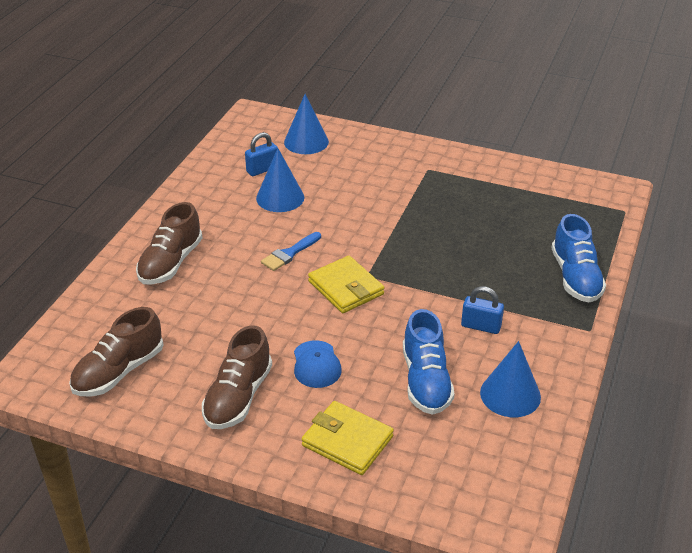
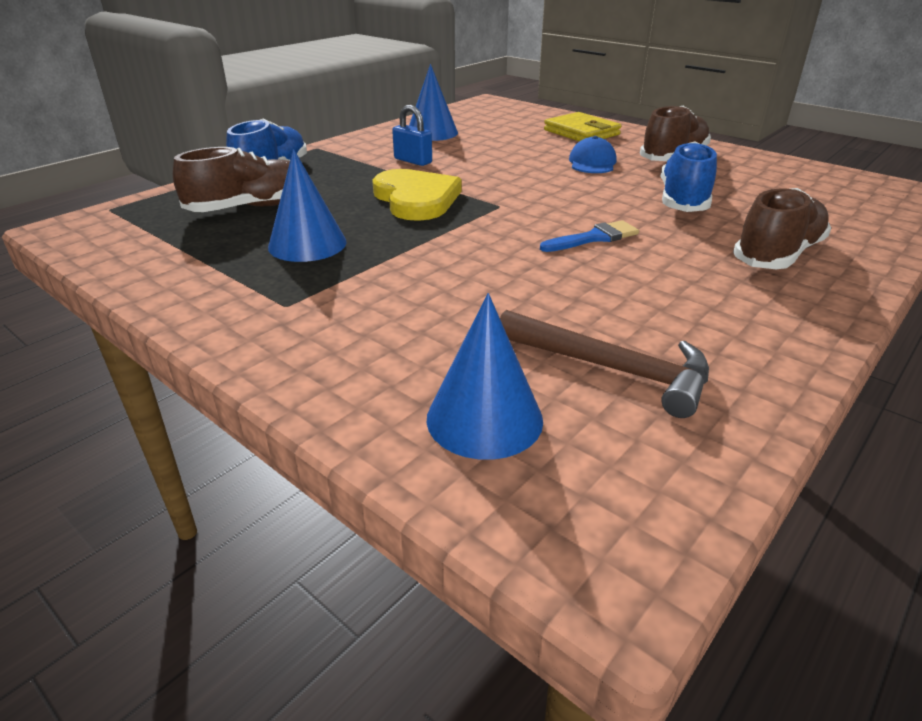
camera: 160 degrees left, 5 degrees down
brown shoe [69,307,163,396] -> brown shoe moved to [173,147,290,212]
blue padlock [245,132,278,176] -> brown hammer [500,310,709,418]
blue cone [256,148,304,212] -> blue cone moved to [268,149,347,262]
yellow wallet [308,256,384,313] -> none
blue shoe [403,309,455,415] -> blue shoe moved to [660,141,717,212]
none -> yellow heart [372,169,461,221]

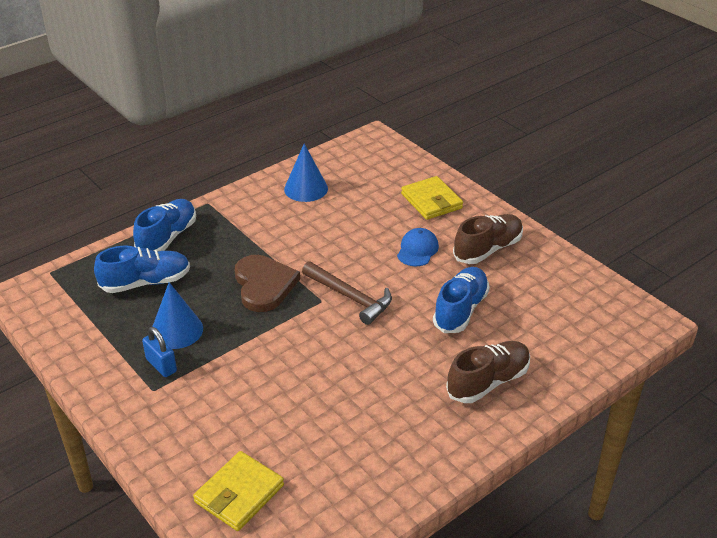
camera: 10 degrees right, 5 degrees up
brown shoe [173,147,290,212] -> blue shoe [94,246,190,293]
yellow heart [372,169,461,221] -> brown heart [235,255,300,312]
blue padlock [392,105,432,166] -> blue padlock moved to [142,327,177,377]
blue cone [427,293,543,460] -> yellow wallet [193,451,284,531]
brown hammer [500,310,709,418] -> brown hammer moved to [302,261,392,325]
blue brush [540,220,639,252] -> none

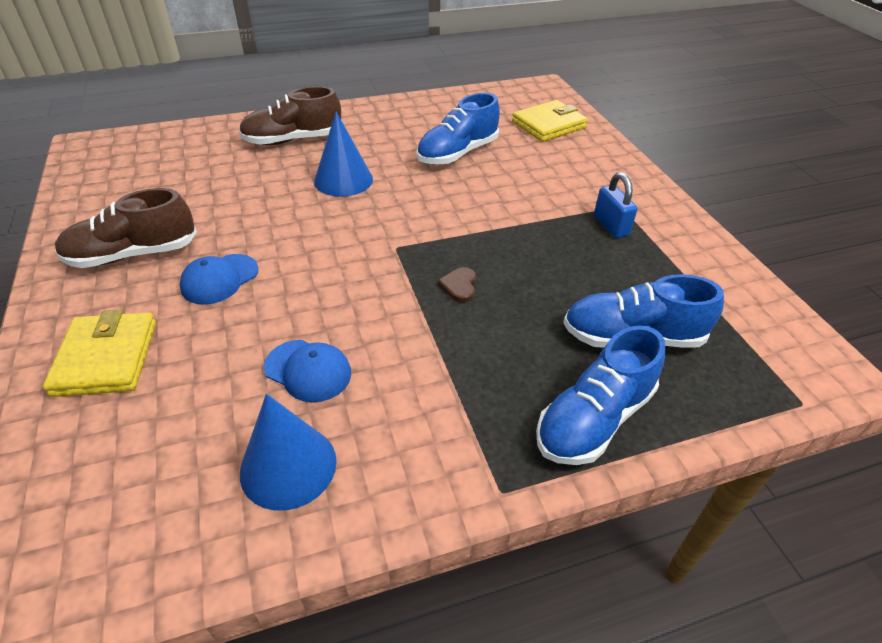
camera: 160 degrees left, 5 degrees up
blue cone [152,282,203,349] -> blue cone moved to [314,112,373,197]
brown heart [235,255,300,312] -> brown heart [438,267,476,302], size x0.41
brown hammer [302,261,392,325] -> none
blue shoe [433,267,490,333] -> blue shoe moved to [417,93,500,165]
none -> blue cap [264,340,351,402]

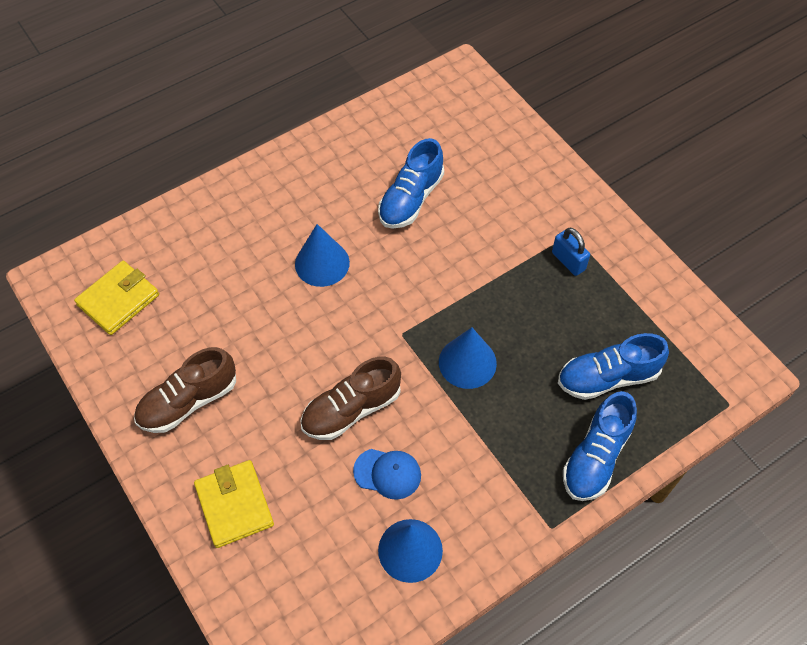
camera: 15 degrees left, 15 degrees up
blue cap [180,254,258,305] -> none
brown shoe [239,86,342,145] -> brown shoe moved to [301,357,401,440]
brown heart [438,267,476,302] -> blue cone [439,328,497,389]
yellow wallet [512,100,588,142] -> yellow wallet moved to [74,261,159,335]

